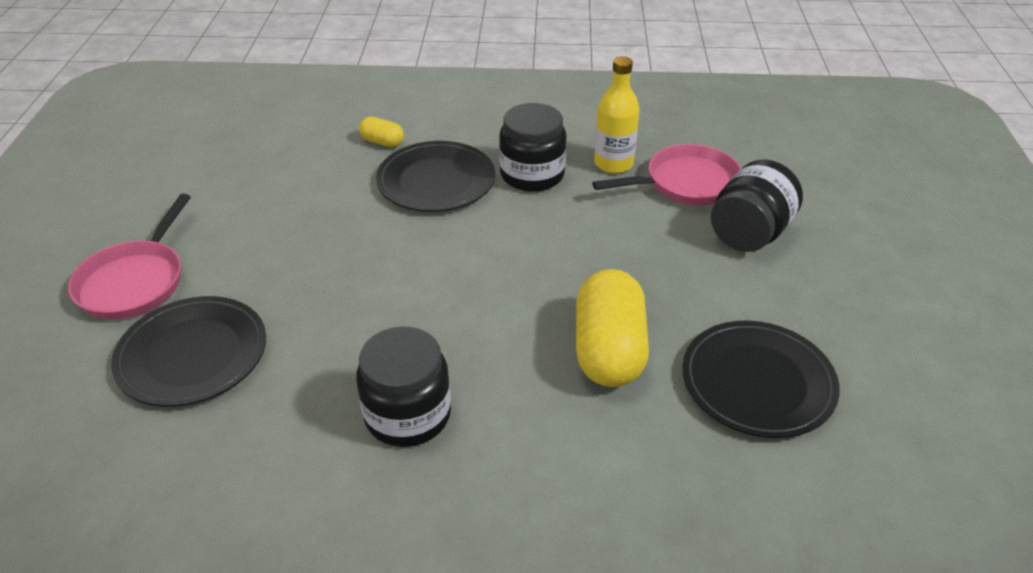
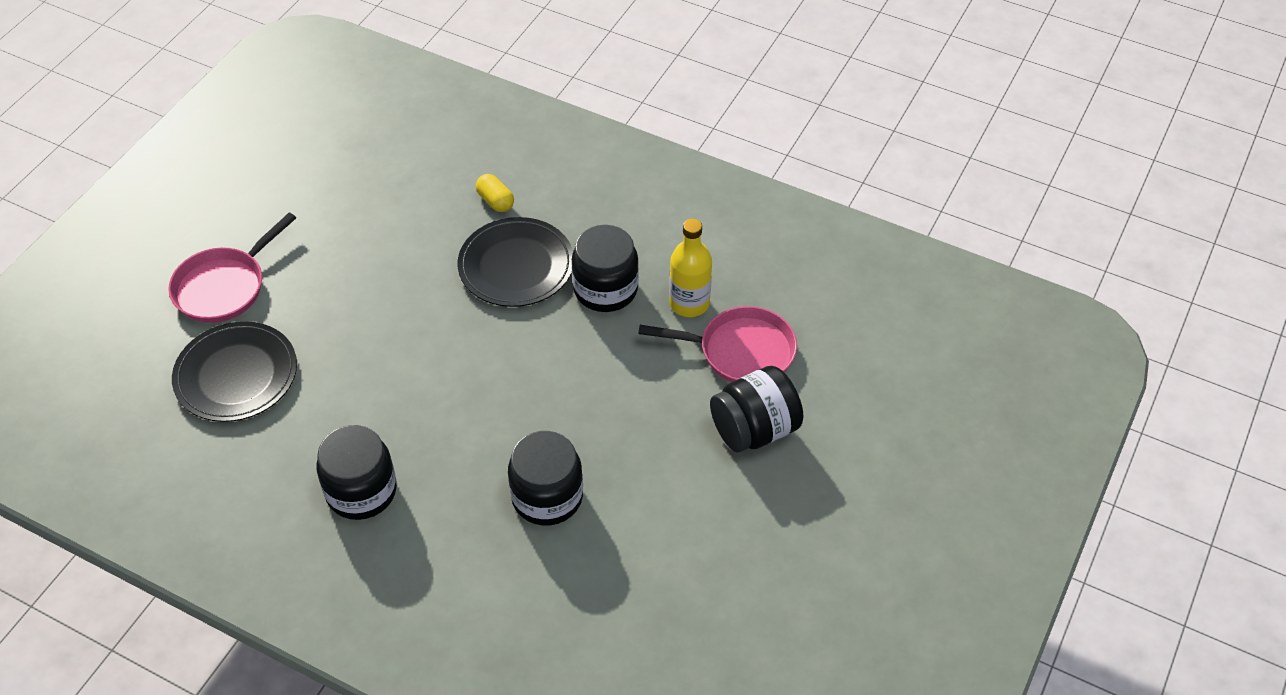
camera: 25 degrees right, 10 degrees up
yellow capsule [576,269,649,387] -> black jar [508,431,583,526]
black plate [682,321,840,438] -> none

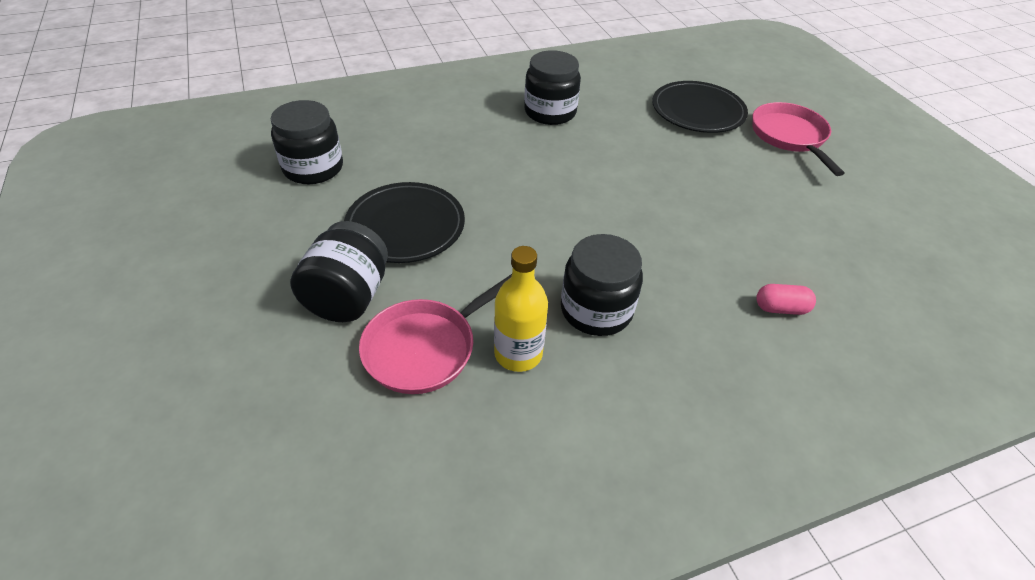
camera: 130 degrees right, 5 degrees down
black plate [457,217,573,307] -> black plate moved to [344,182,465,263]
yellow capsule [476,174,514,212] -> pink capsule [756,284,816,315]
black jar [508,431,583,526] -> black jar moved to [271,100,343,184]

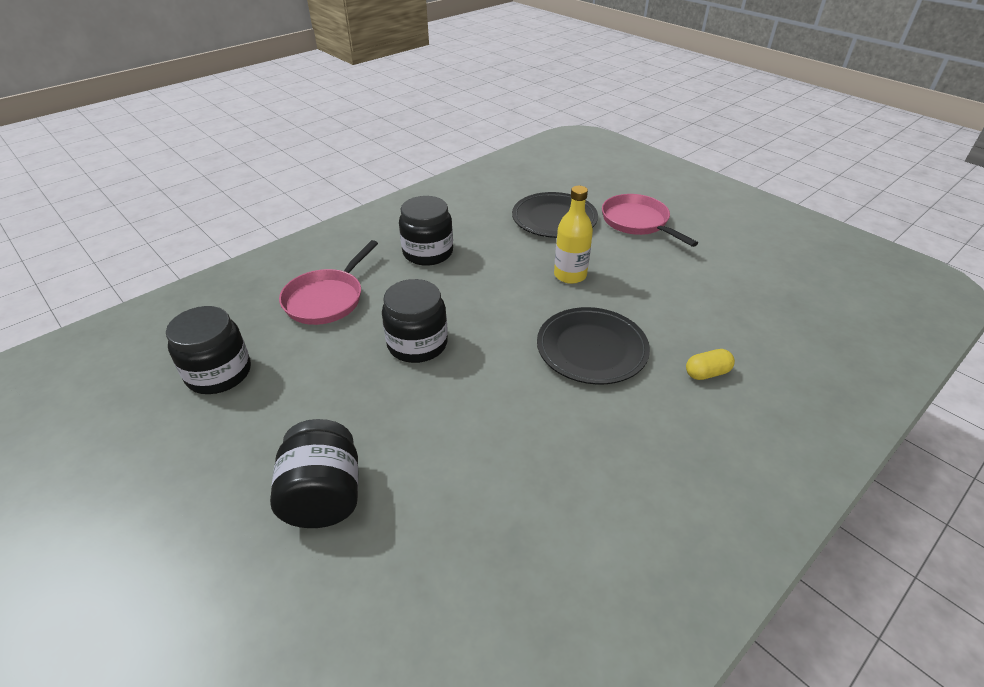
camera: 20 degrees left, 5 degrees down
black plate [344,182,465,263] -> black plate moved to [537,307,650,384]
pink pan [359,274,512,394] -> pink pan moved to [279,240,378,325]
yellow bottle [494,246,548,372] -> yellow bottle moved to [554,186,593,284]
black jar [561,234,643,336] -> black jar moved to [382,279,448,363]
pink capsule [756,284,816,315] -> yellow capsule [686,349,735,380]

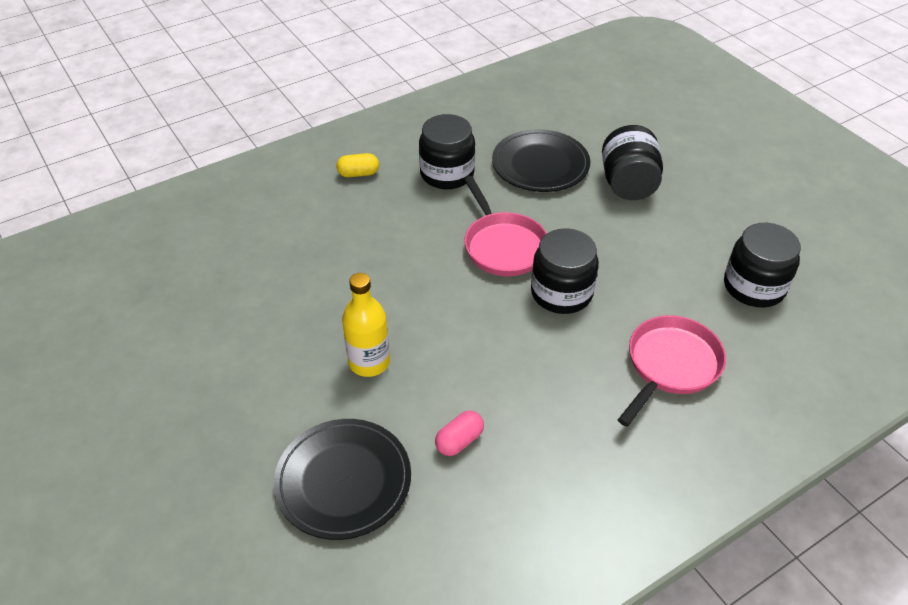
camera: 170 degrees left, 5 degrees up
black jar [399,196,453,266] -> black jar moved to [419,114,475,189]
black plate [537,307,650,384] -> black plate moved to [492,129,590,192]
pink pan [602,194,698,247] -> pink pan moved to [464,176,547,276]
yellow capsule [686,349,735,380] -> yellow capsule moved to [336,153,379,177]
none -> pink capsule [435,411,484,456]

